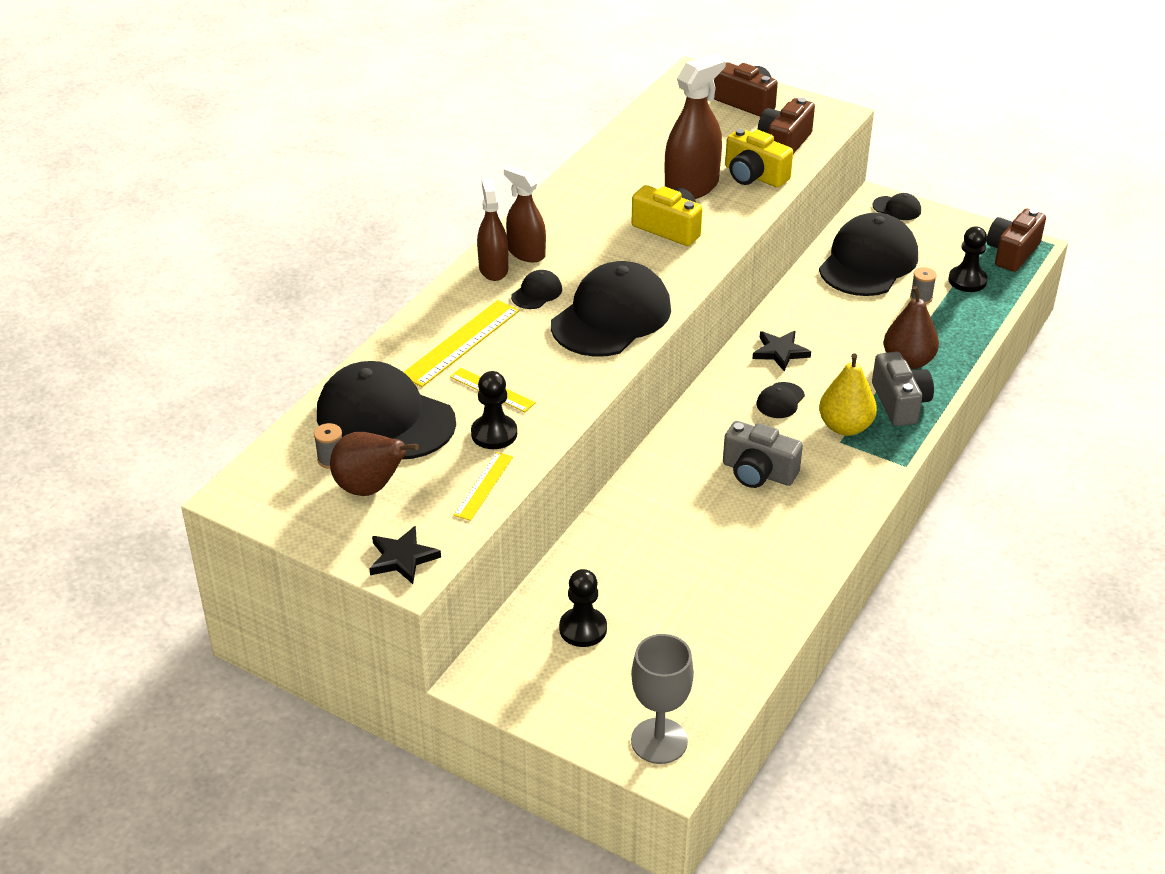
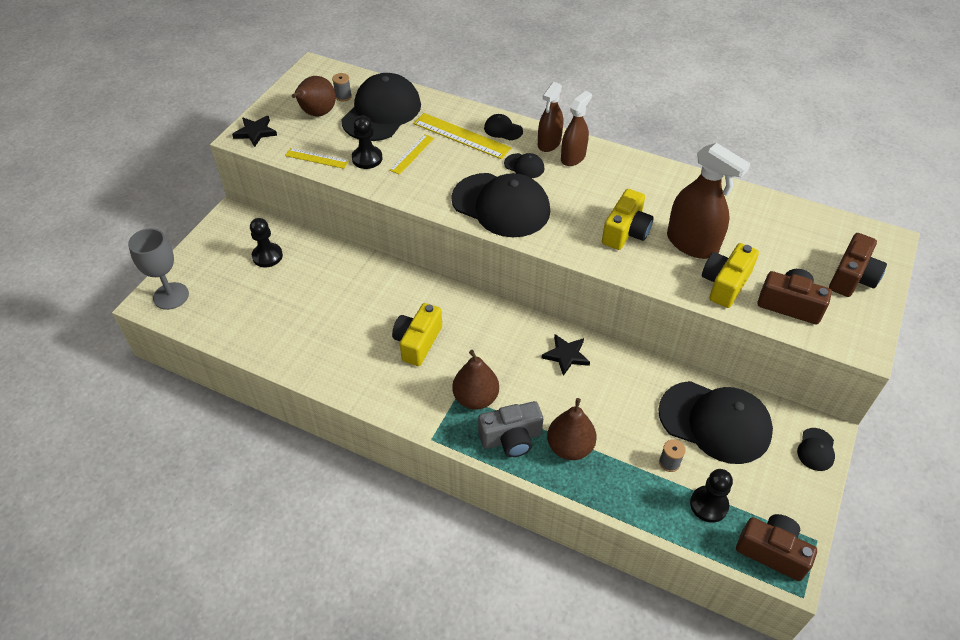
camera: 85 degrees right, 10 degrees up
brown spray bottle [477,178,508,281] -> brown spray bottle turned 135 degrees clockwise [538,82,563,152]
grey camera [723,421,803,488] -> yellow camera [392,303,442,366]
black cap [756,382,805,418] -> black cap moved to [484,114,523,140]
yellow pear [819,353,877,436] -> brown pear [452,350,499,410]

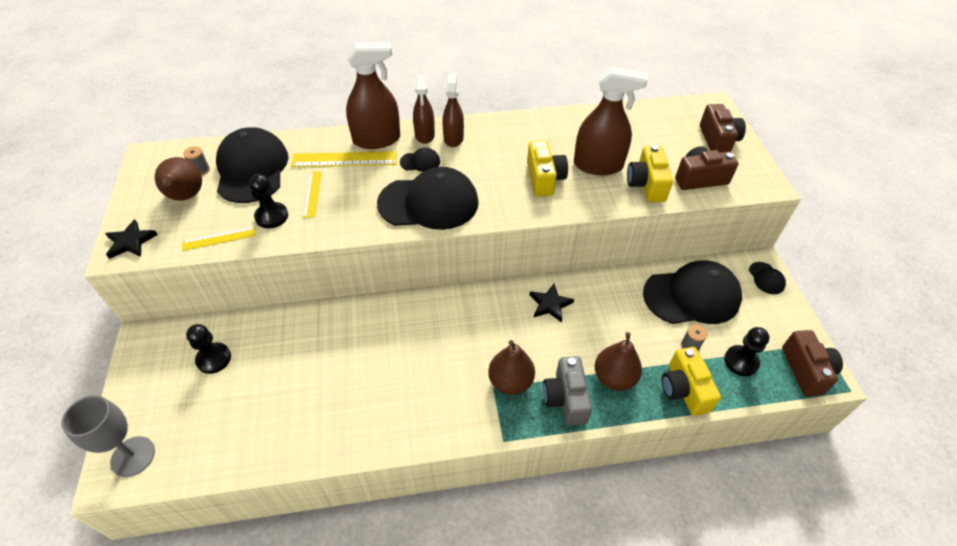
camera: 35 degrees left, 0 degrees up
yellow camera [392,303,442,366] -> yellow camera moved to [662,347,721,416]
grey camera [478,401,543,457] -> grey camera turned 135 degrees clockwise [543,356,592,426]
black cap [484,114,523,140] -> brown spray bottle [346,42,400,149]
brown camera [736,514,817,581] -> brown camera turned 90 degrees clockwise [782,330,843,396]

